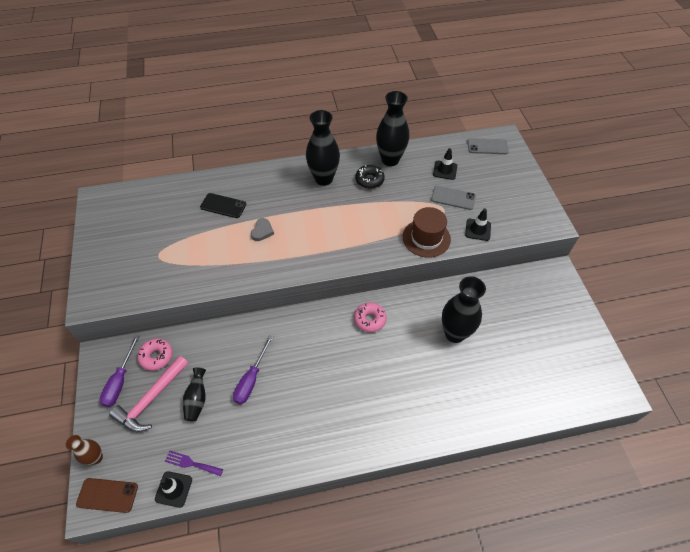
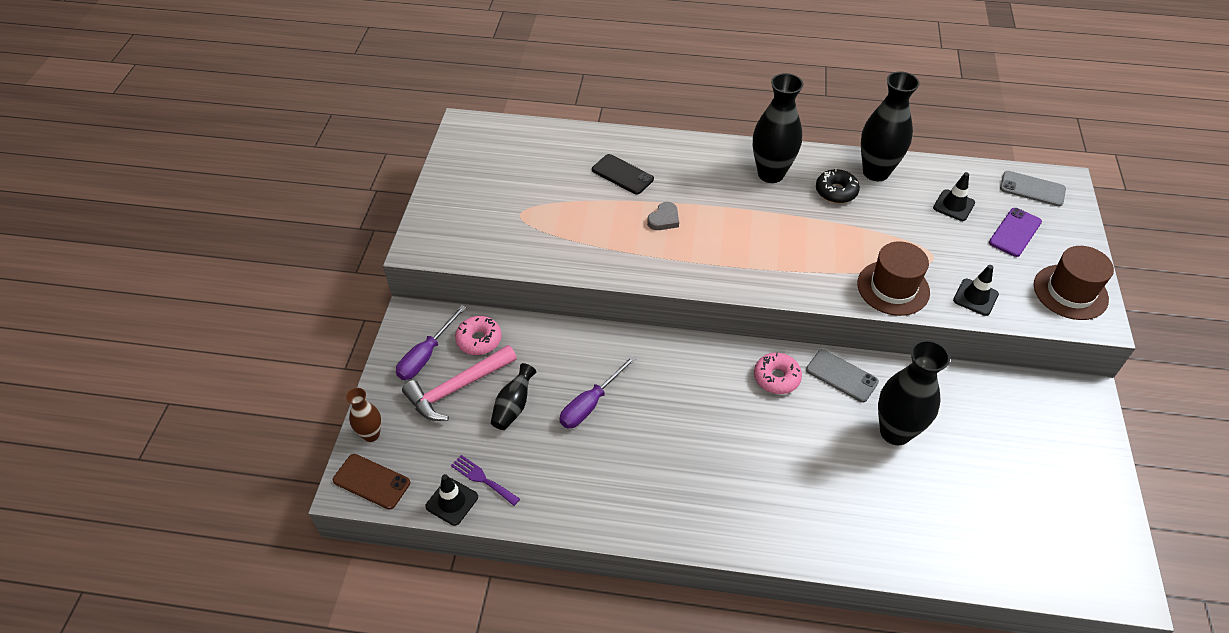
camera: 20 degrees right, 5 degrees down
grey phone [431,186,476,210] -> grey phone moved to [806,349,879,402]
none -> purple phone [989,208,1042,257]
none -> brown hat [1034,246,1114,320]

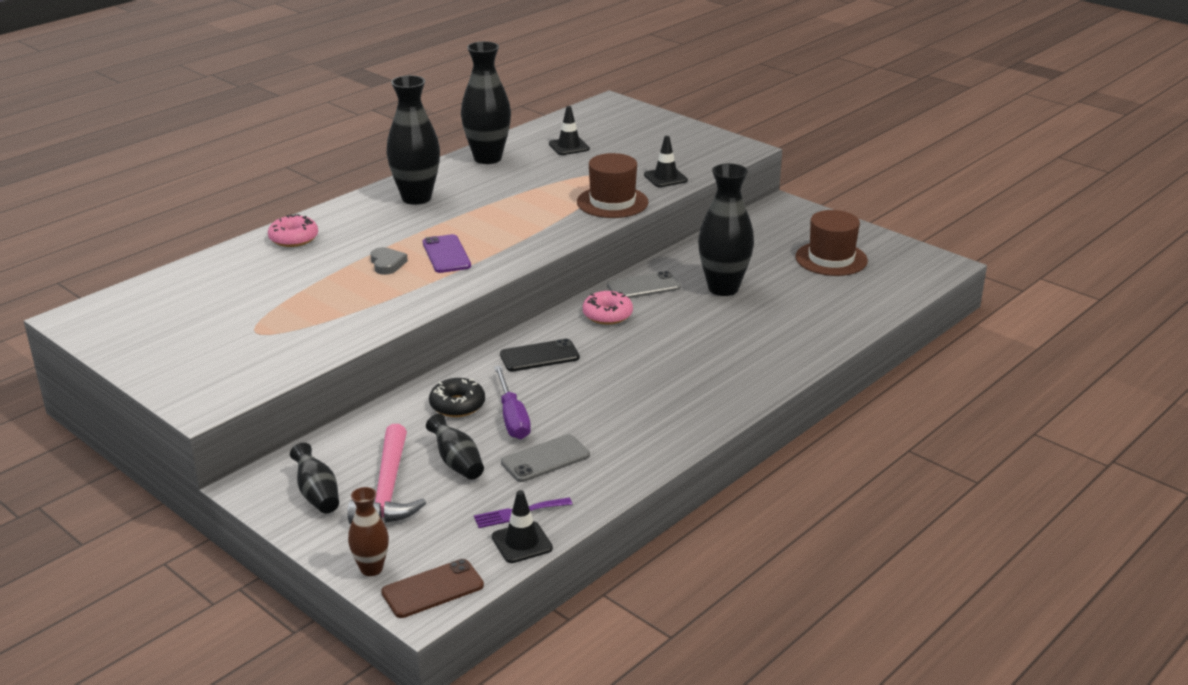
camera: 55 degrees left, 20 degrees down
purple screwdriver [396,305,466,380] -> black vase [290,443,339,514]
pink donut [455,316,502,355] -> pink donut moved to [268,214,318,247]
black phone [592,154,654,195] -> black phone moved to [500,339,580,371]
black donut [816,168,860,203] -> black donut moved to [429,378,485,417]
purple phone [989,208,1042,257] -> purple phone moved to [423,234,471,273]
grey phone [1000,171,1066,206] -> grey phone moved to [501,434,590,482]
brown hat [1034,246,1114,320] -> brown hat moved to [795,210,868,276]

